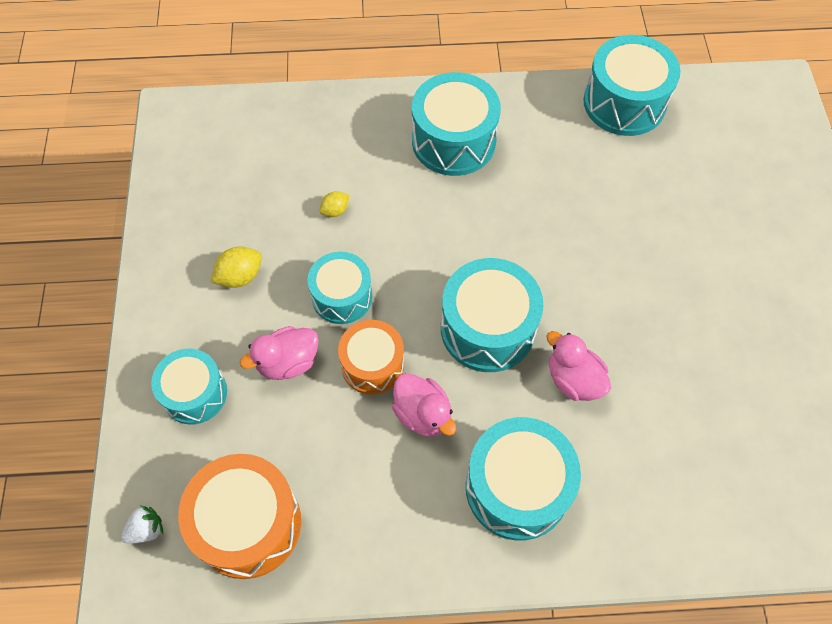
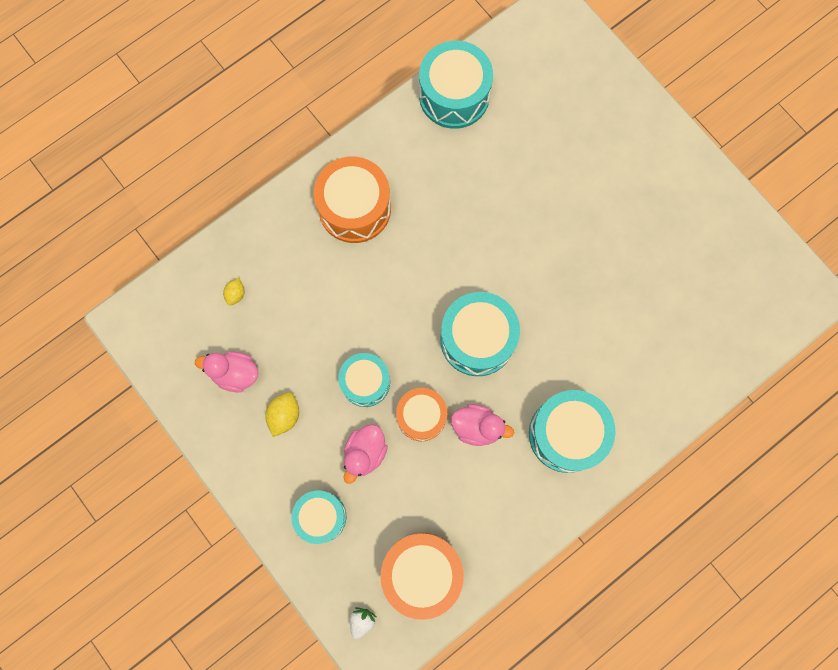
camera: 35 degrees left, 15 degrees up
yellow lemon [320,191,349,217] -> yellow lemon moved to [223,278,245,306]
turquoise drum [412,72,501,176] -> orange drum [314,157,391,243]
pink duck [546,331,611,401] -> pink duck moved to [195,352,258,392]

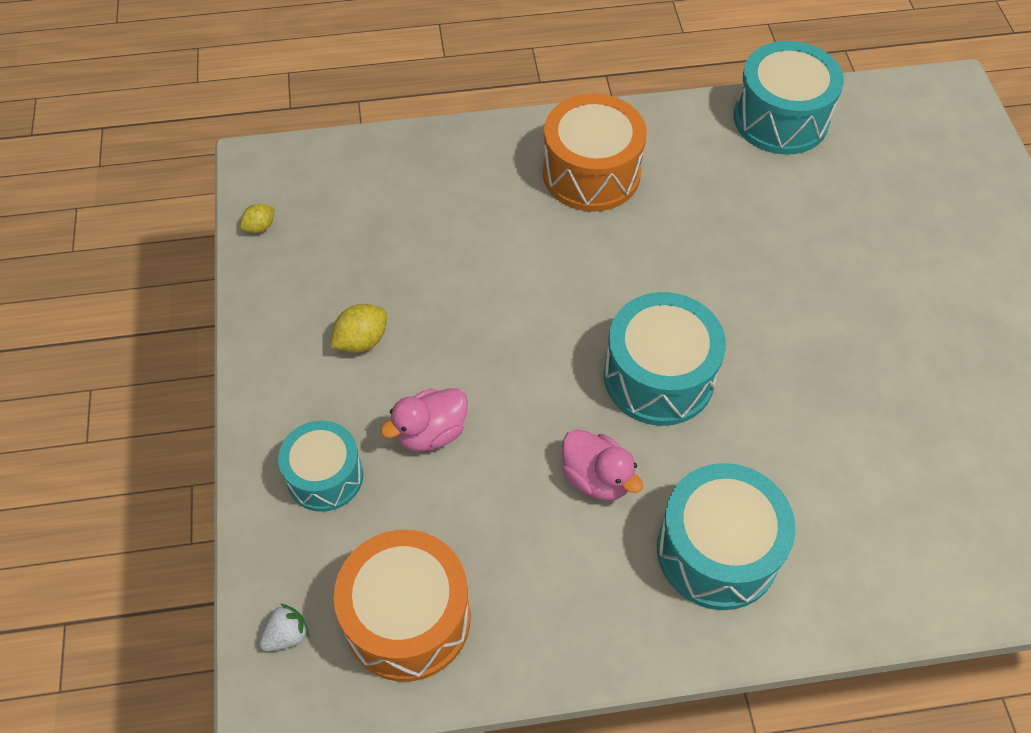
camera: 30 degrees right, 20 degrees down
pink duck [195,352,258,392] -> none
yellow lemon [223,278,245,306] -> yellow lemon moved to [240,204,275,233]
turquoise drum [338,353,390,407] -> none
orange drum [396,388,447,441] -> none

